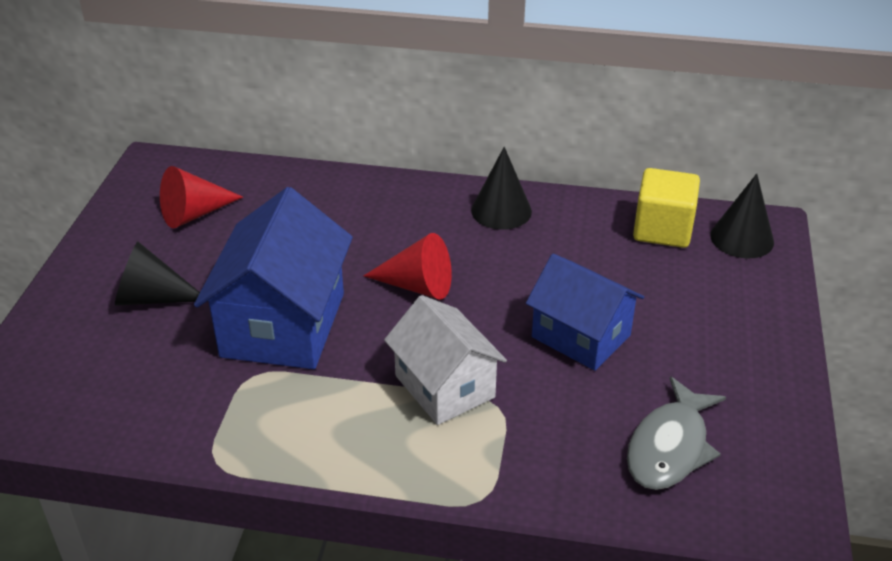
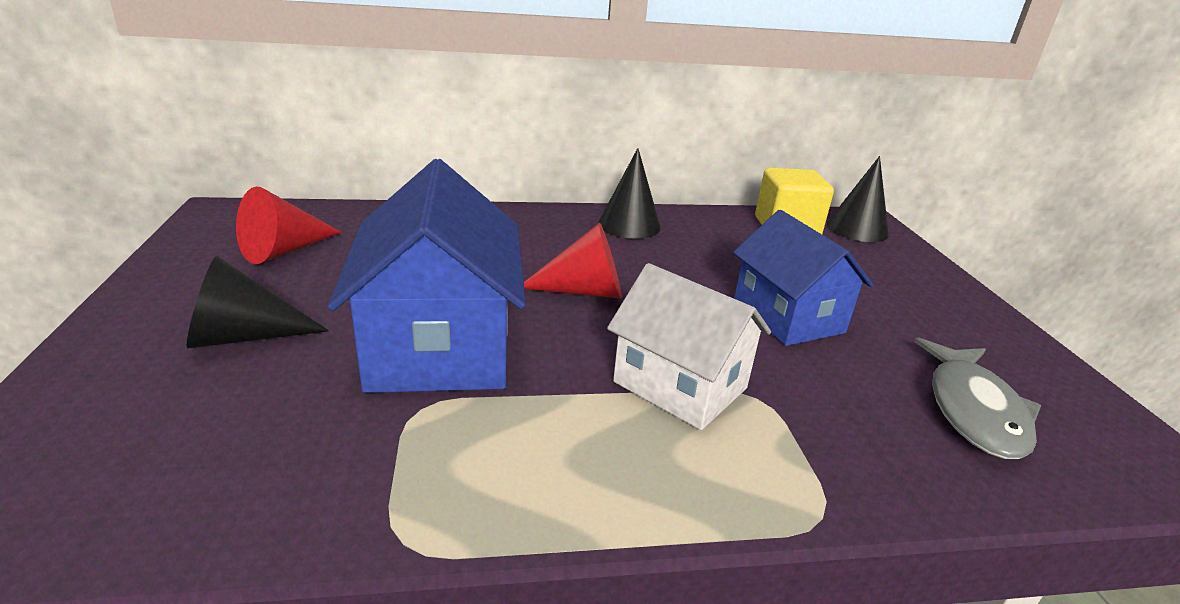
camera: 20 degrees left, 10 degrees down
blue house [526,254,644,371] -> blue house turned 45 degrees clockwise [733,210,873,346]

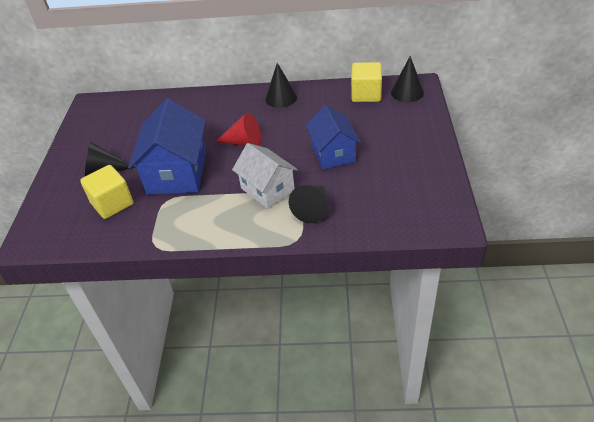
camera: 15 degrees right, 15 degrees up
red cone [236,186,342,264] -> none
grey fish [914,338,1041,459] -> none
none -> yellow cube [80,165,133,219]
none -> black cone [289,185,328,223]

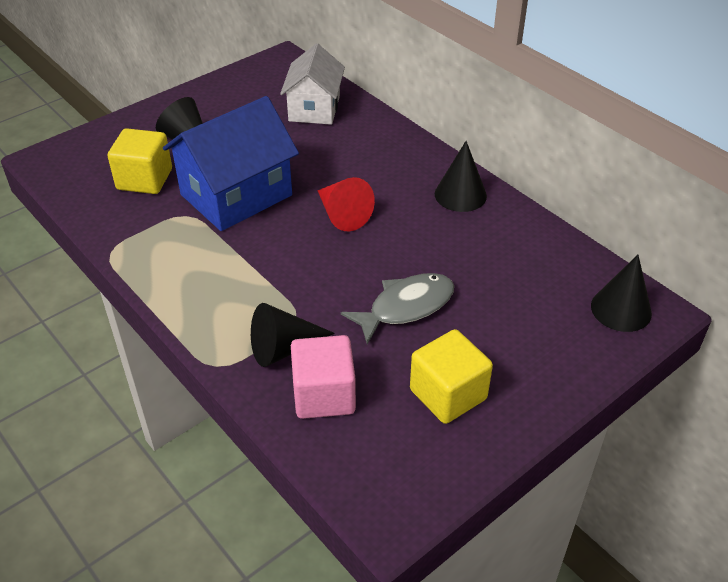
camera: 45 degrees right, 0 degrees up
white house [232,143,298,209] -> white house moved to [280,43,345,125]
blue house [306,105,361,170] -> grey fish [341,273,454,344]
yellow cube [351,62,382,102] -> yellow cube moved to [410,329,493,424]
none -> pink cube [291,335,356,419]

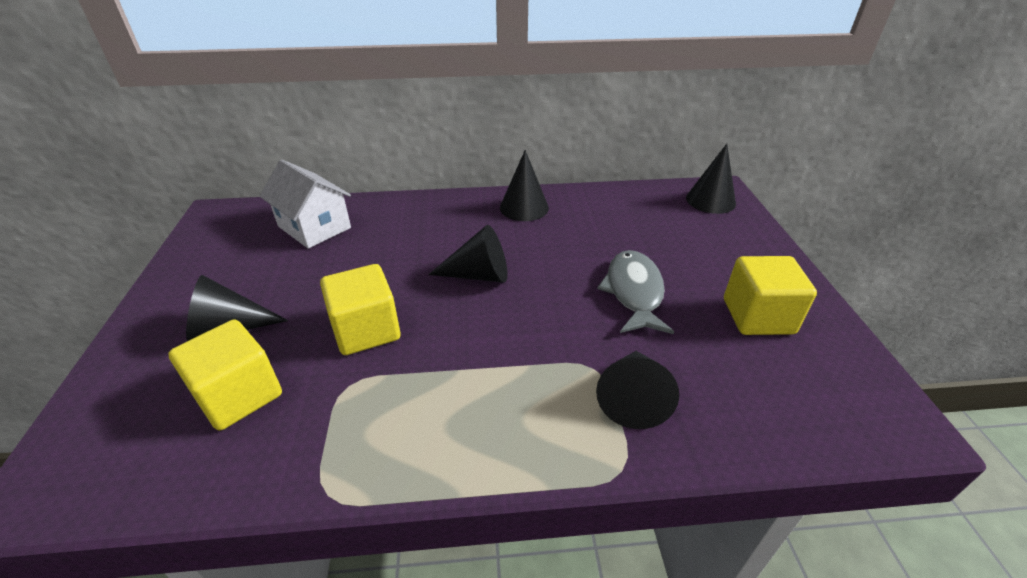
camera: 55 degrees left, 5 degrees down
blue house [163,96,299,231] -> yellow cube [320,264,400,355]
pink cube [291,335,356,419] -> none
red cone [317,177,375,231] -> black cone [428,225,508,283]

